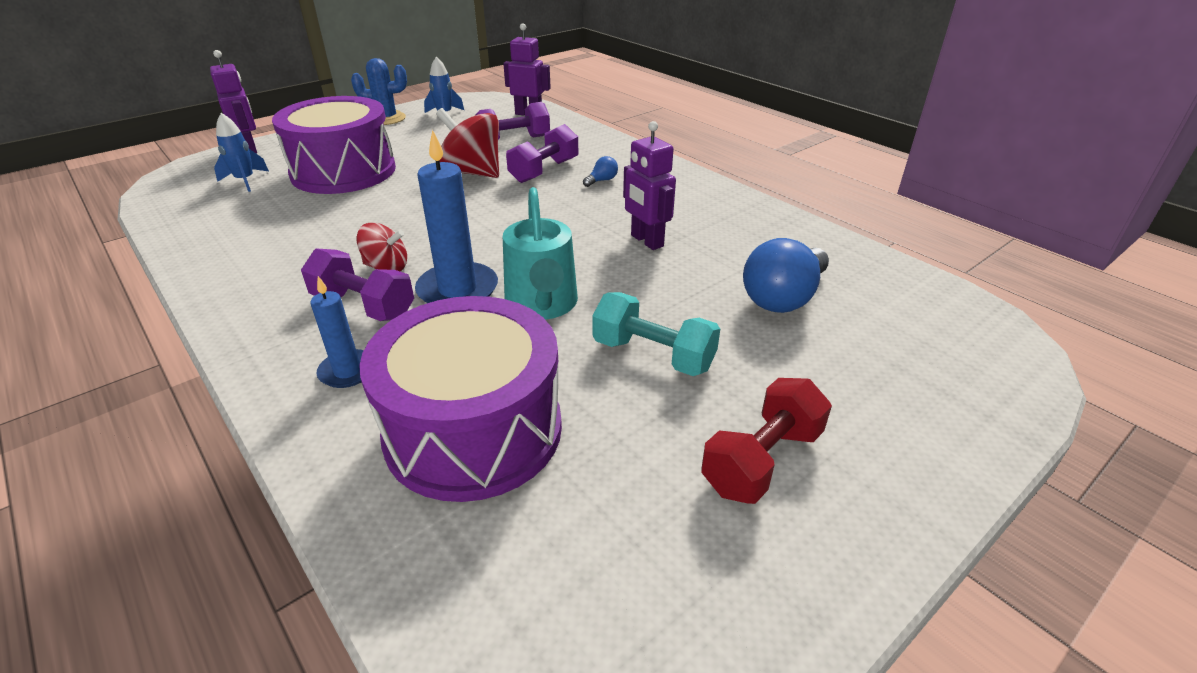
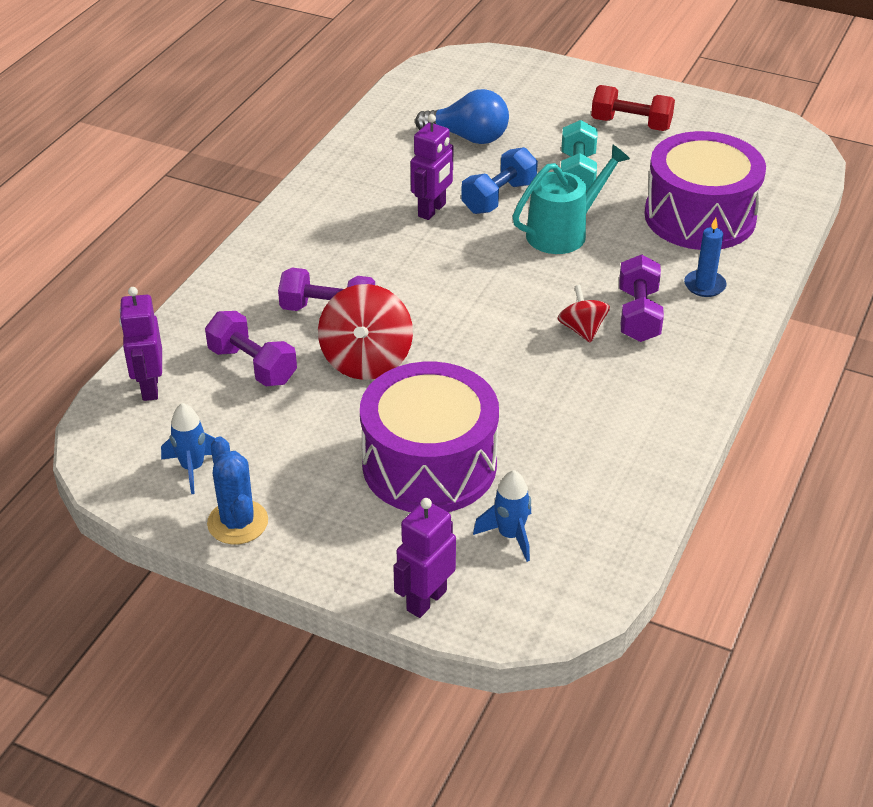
camera: 115 degrees left, 5 degrees up
blue candle [415,130,498,303] -> none
blue light bulb [583,156,618,187] -> none
none -> blue dumbbell [461,147,538,214]

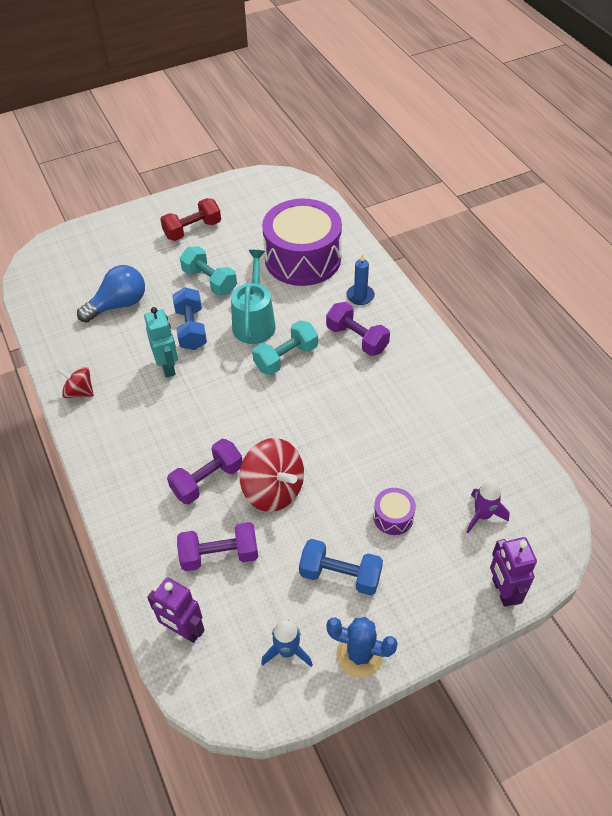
camera: 50 degrees left, 10 degrees up
purple drum [360,362,499,512] -> purple drum [373,488,416,535], size x0.41
purple robot [411,114,453,220] -> turquoise robot [144,307,178,378]
blue rocket [473,470,531,562] -> purple rocket [467,480,510,533]
red spinning top [557,285,610,343] -> red spinning top moved to [58,367,94,398]
none -> turquoise dumbbell [252,320,318,375]
none -> blue dumbbell [299,539,383,595]

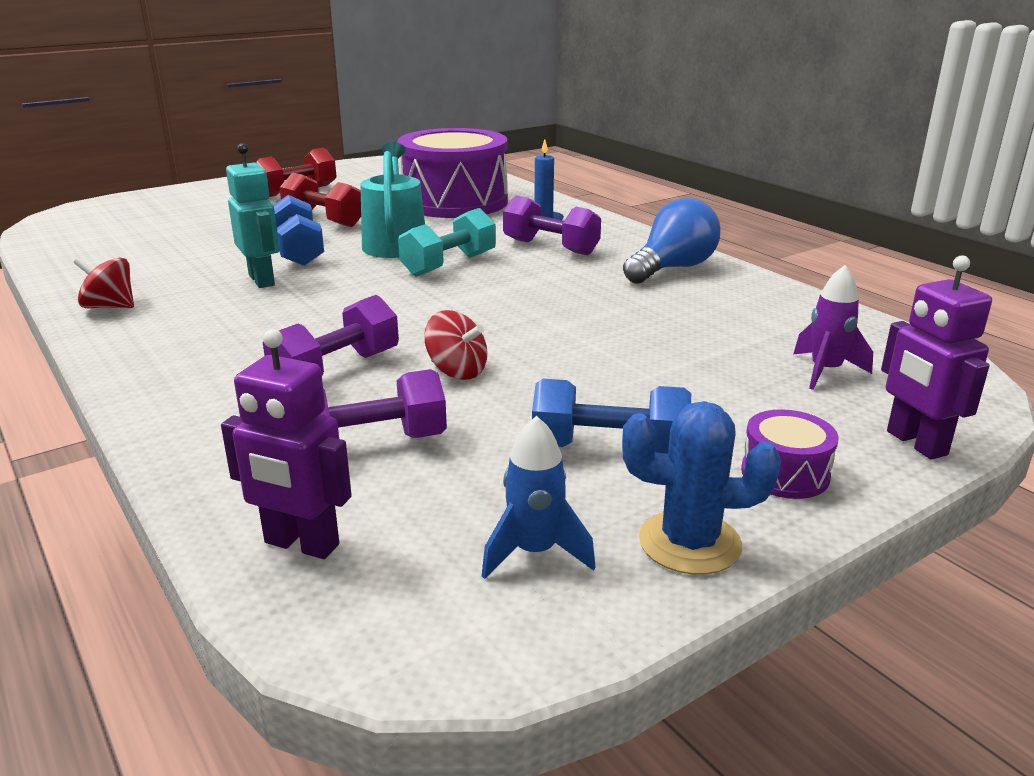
camera: 10 degrees left, 25 degrees down
blue light bulb [77,265,145,323] -> blue light bulb moved to [623,198,720,284]
turquoise dumbbell [180,246,237,296] -> red dumbbell [279,173,361,227]
red spinning top [240,438,304,512] -> red spinning top [424,310,488,380], size x0.58
purple drum [373,488,416,535] -> purple drum moved to [741,409,838,499]

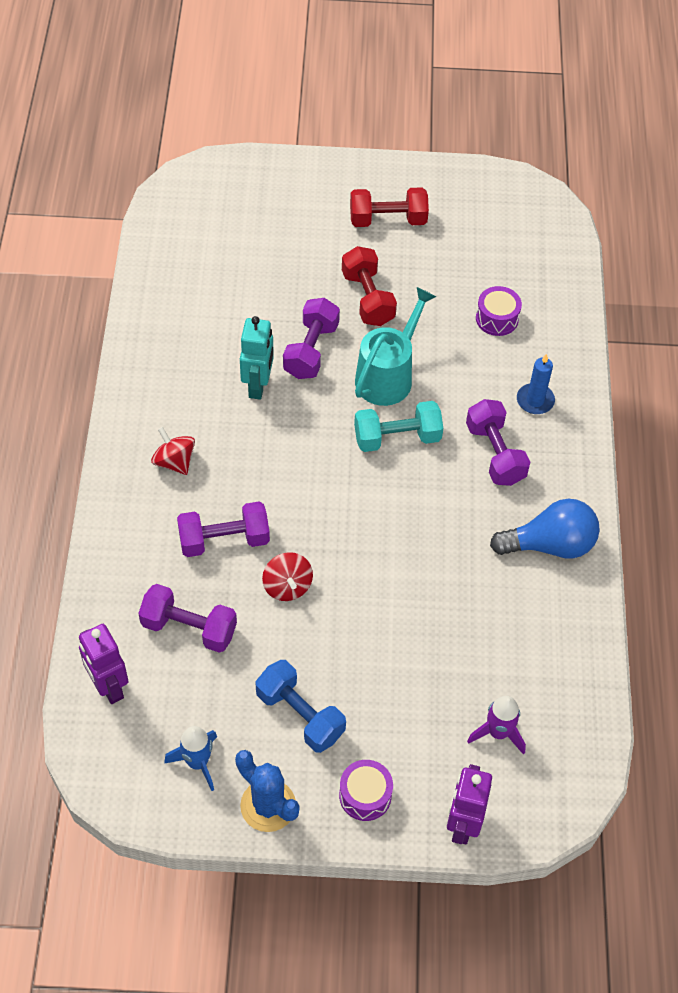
camera: 35 degrees right, 30 degrees up
red spinning top [74,257,134,308] -> red spinning top moved to [151,427,195,475]
blue dumbbell [273,195,324,266] -> purple dumbbell [283,298,340,379]
purple drum [398,128,508,218] -> purple drum [476,286,522,336], size x0.41

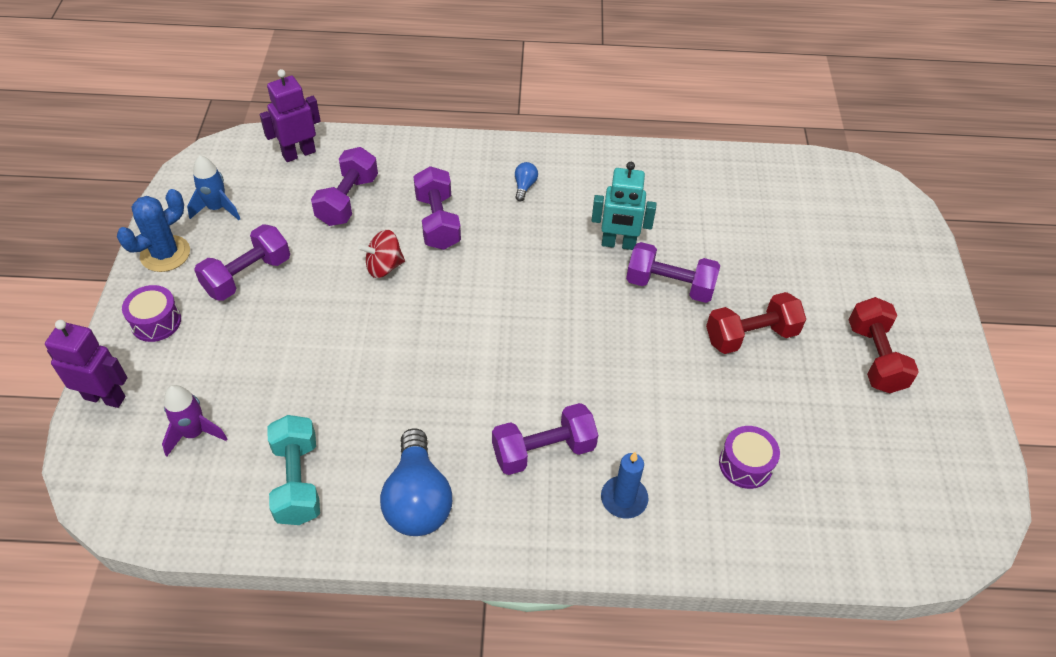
camera: 90 degrees right, 5 degrees down
red spinning top [151,427,195,475] -> blue light bulb [515,162,538,202]
blue dumbbell [255,660,346,753] -> purple dumbbell [194,224,290,301]
turquoise dumbbell [354,401,443,452] -> turquoise dumbbell moved to [267,415,320,525]
turquoise watering can [355,287,436,406] -> none

